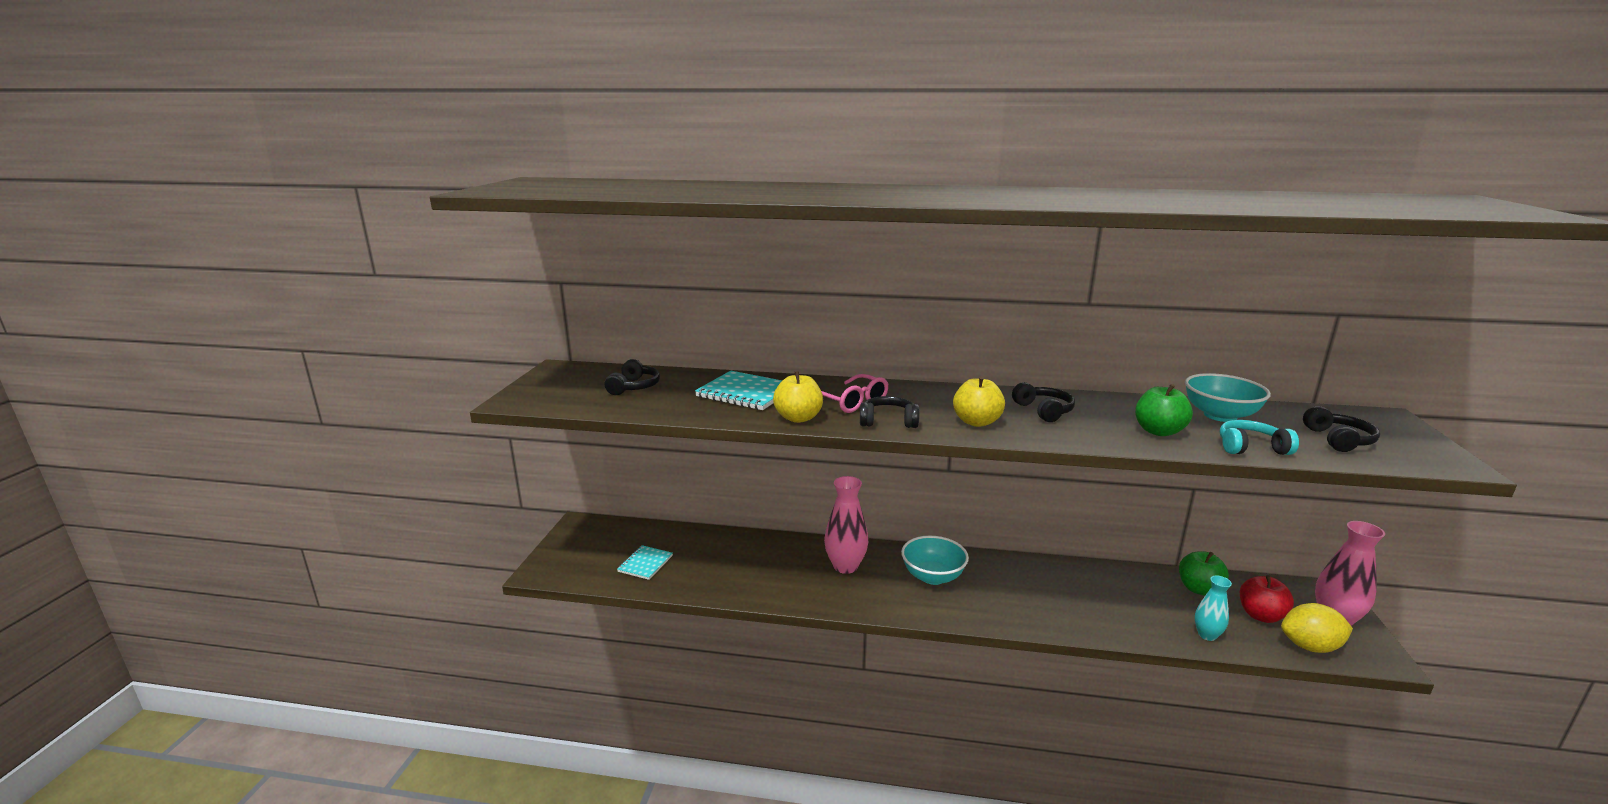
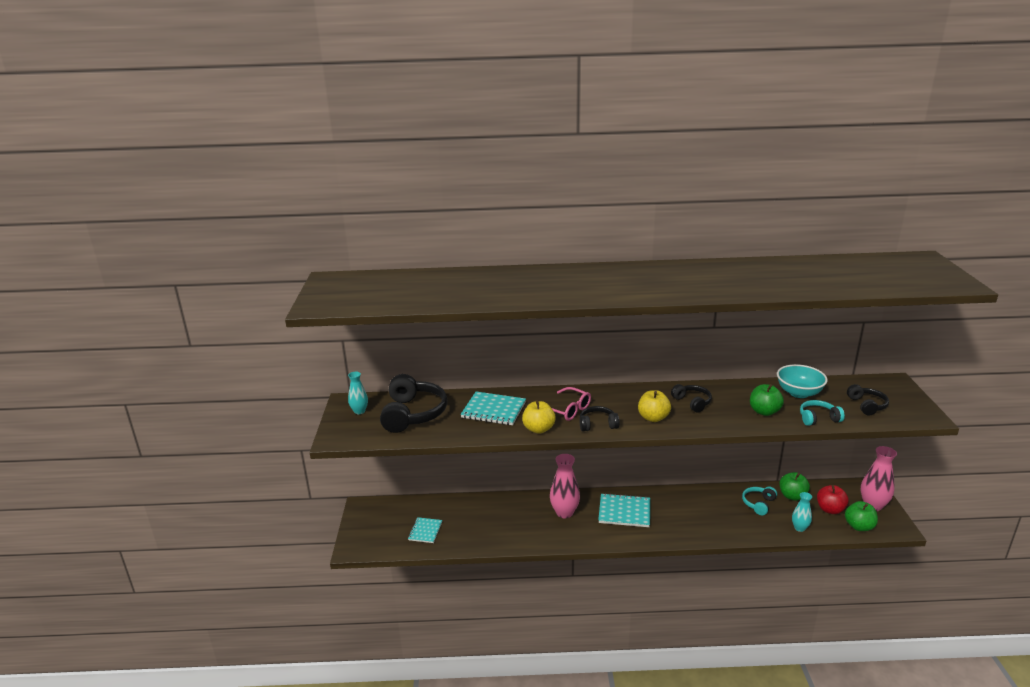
camera: 10 degrees left, 5 degrees up
black headphones [605,359,660,395] -> black headphones [380,374,448,433], size x1.89
turquoise bowl [901,536,969,585] -> turquoise notebook [598,493,650,527]
yellow lemon [1281,603,1353,653] -> green apple [845,501,878,531]
none -> turquoise vase [348,372,368,414]
none -> turquoise headphones [742,487,777,515]

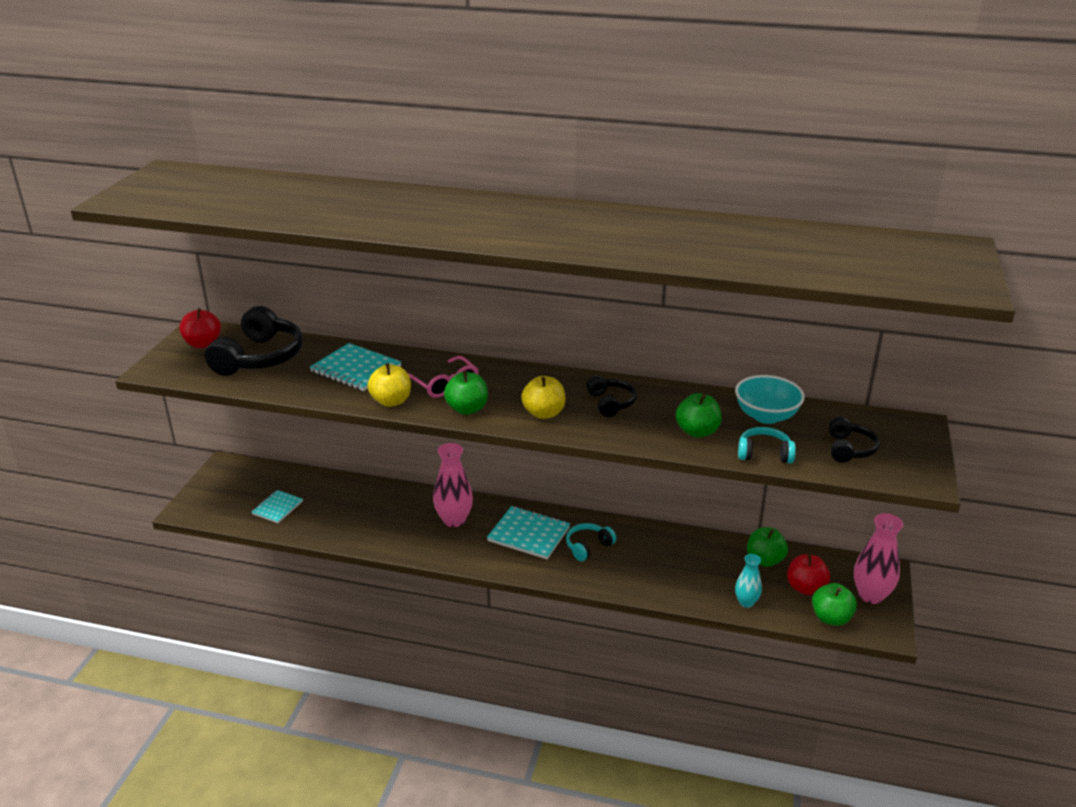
camera: 15 degrees right, 5 degrees up
turquoise vase [348,372,368,414] -> red apple [179,308,221,348]
black headphones [579,406,620,432] -> green apple [444,370,488,415]
turquoise headphones [742,487,777,515] -> turquoise headphones moved to [566,523,616,561]

